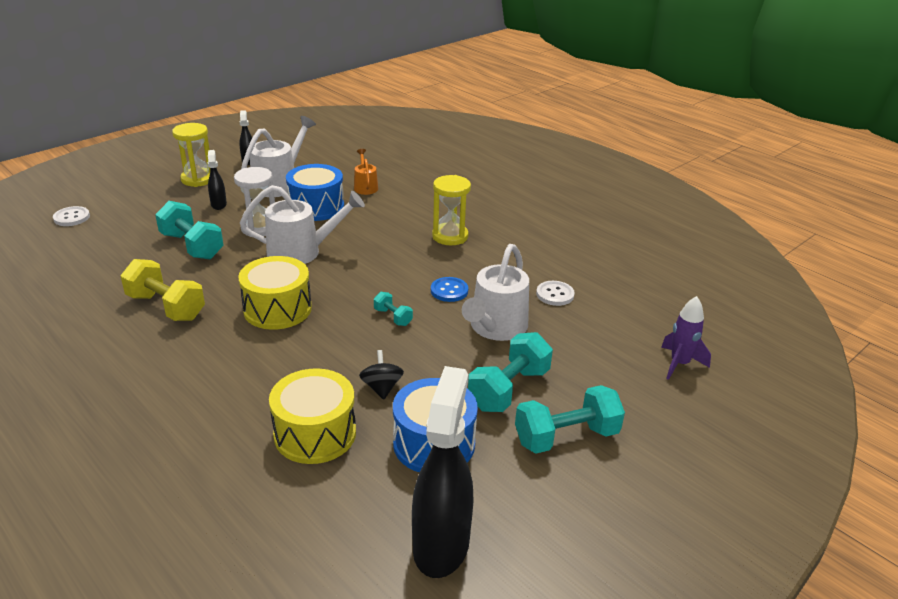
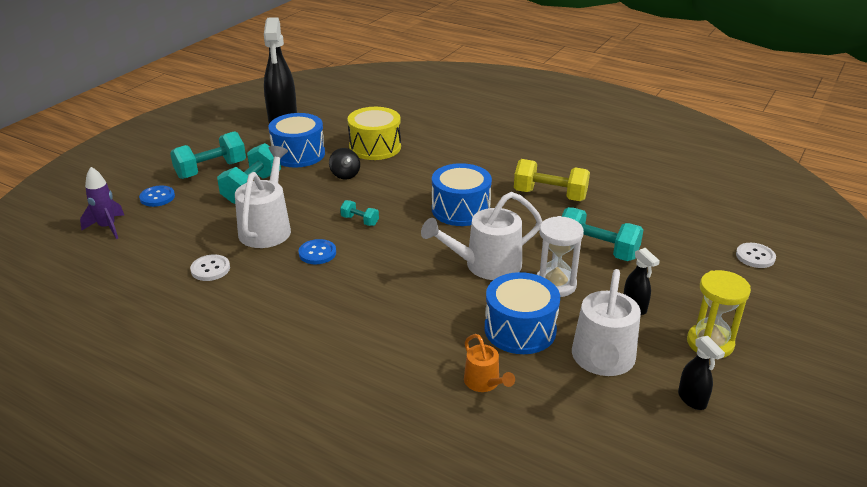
camera: 165 degrees right, 0 degrees up
yellow drum [238,256,312,330] -> blue drum [432,163,492,226]
yellow hourglass [432,175,471,245] -> none
none -> blue button [139,185,175,207]

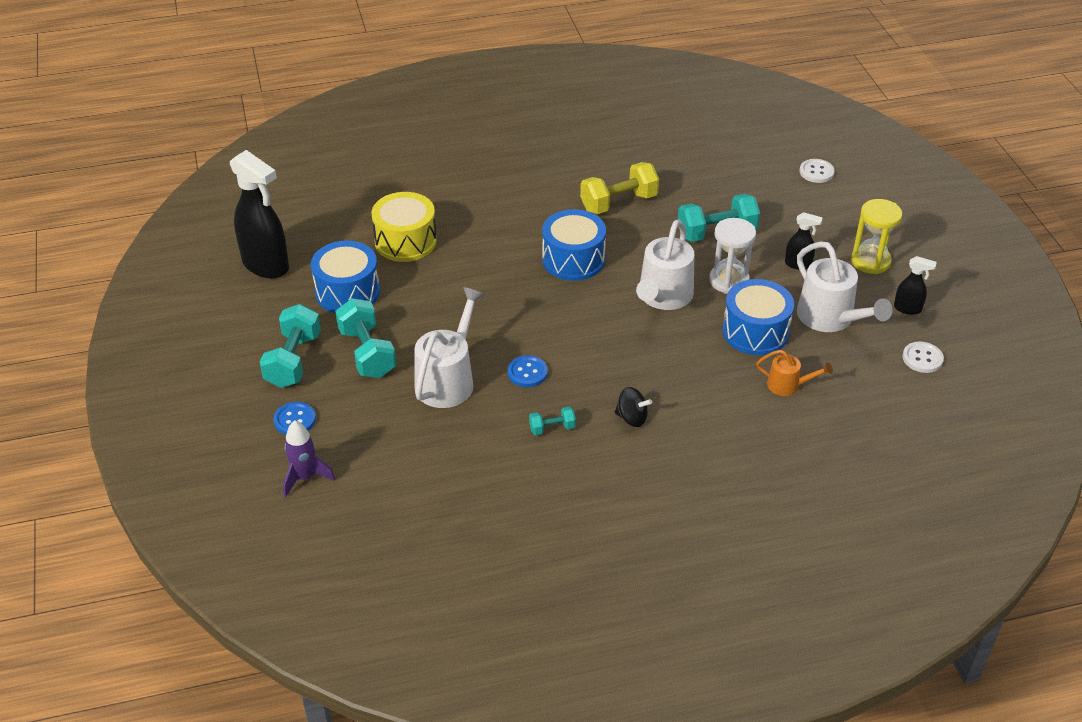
camera: 45 degrees left, 10 degrees up
white button [190,254,230,281] -> white button moved to [903,342,944,373]
white watering can [235,146,291,248] -> white watering can turned 60 degrees clockwise [415,287,484,408]
black spinning top [329,148,360,180] -> black spinning top moved to [615,387,652,427]
turquoise dumbbell [340,200,379,226] -> turquoise dumbbell moved to [529,407,576,435]

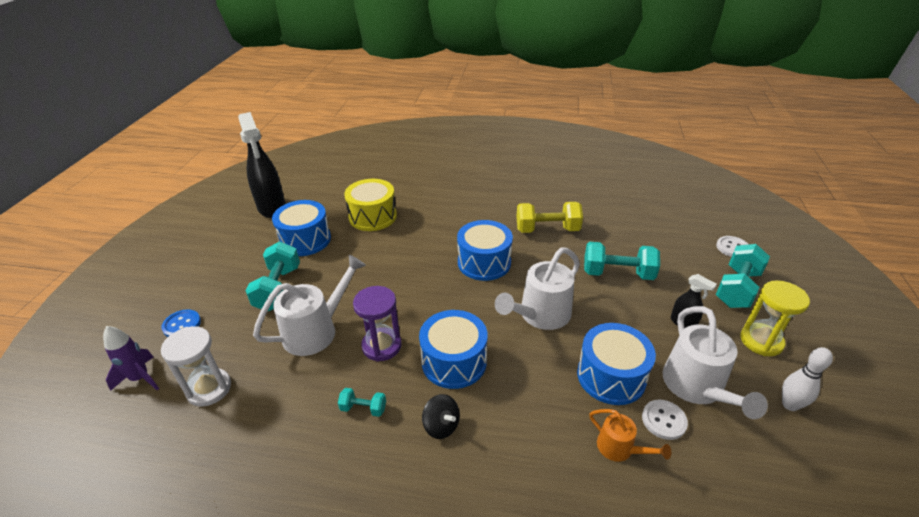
camera: 25 degrees right, 5 degrees down
turquoise dumbbell [260,304,321,388] -> turquoise dumbbell moved to [716,244,770,308]
blue button [508,355,548,387] -> purple hourglass [353,286,402,362]
white hourglass [709,218,756,294] -> white hourglass moved to [161,326,231,407]
black spray bottle [894,256,937,315] -> white bowling pin [782,347,833,411]
white button [903,342,944,373] -> white button moved to [642,400,688,440]
none -> blue drum [419,310,488,389]

